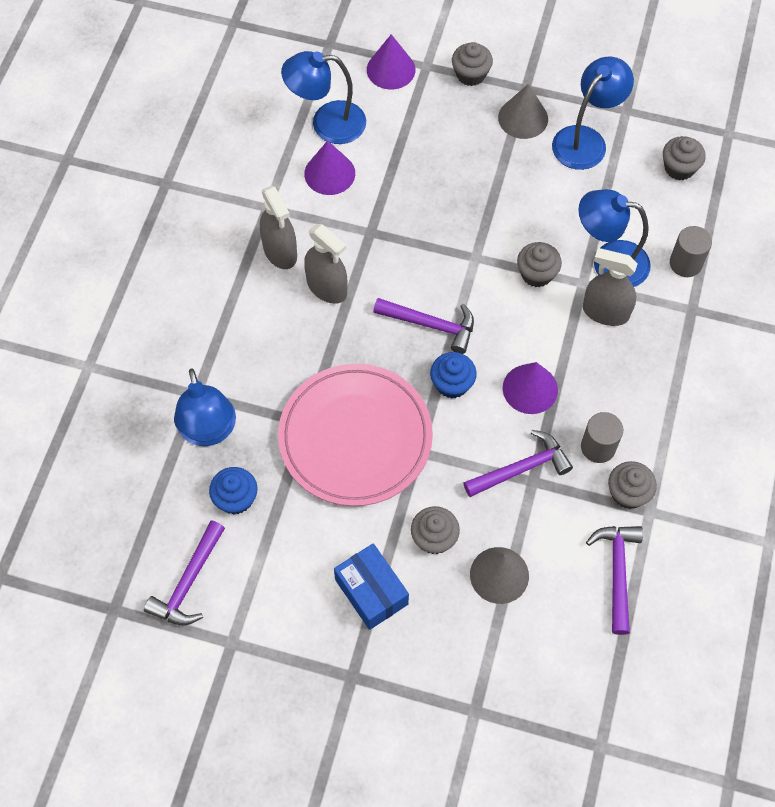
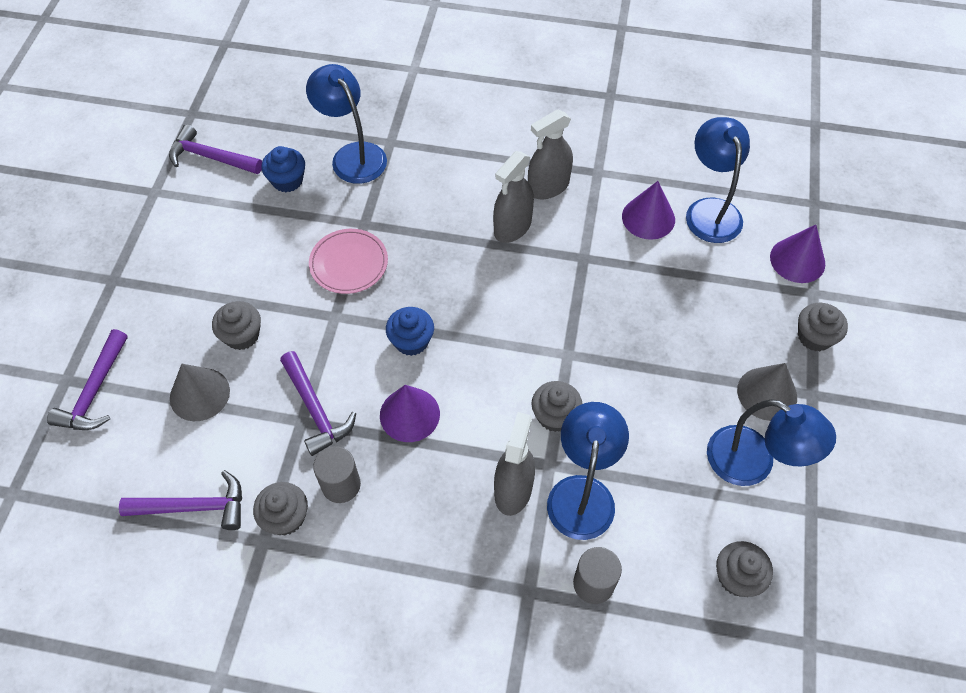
camera: 85 degrees right, 5 degrees down
blue lamp [174,368,236,446] -> blue lamp turned 75 degrees clockwise [306,64,387,184]
pink plate [278,364,433,506] -> pink plate [309,229,388,294], size x0.53
blue box [334,543,409,630] -> none
purple hammer [373,298,474,354] -> purple hammer moved to [47,329,128,430]

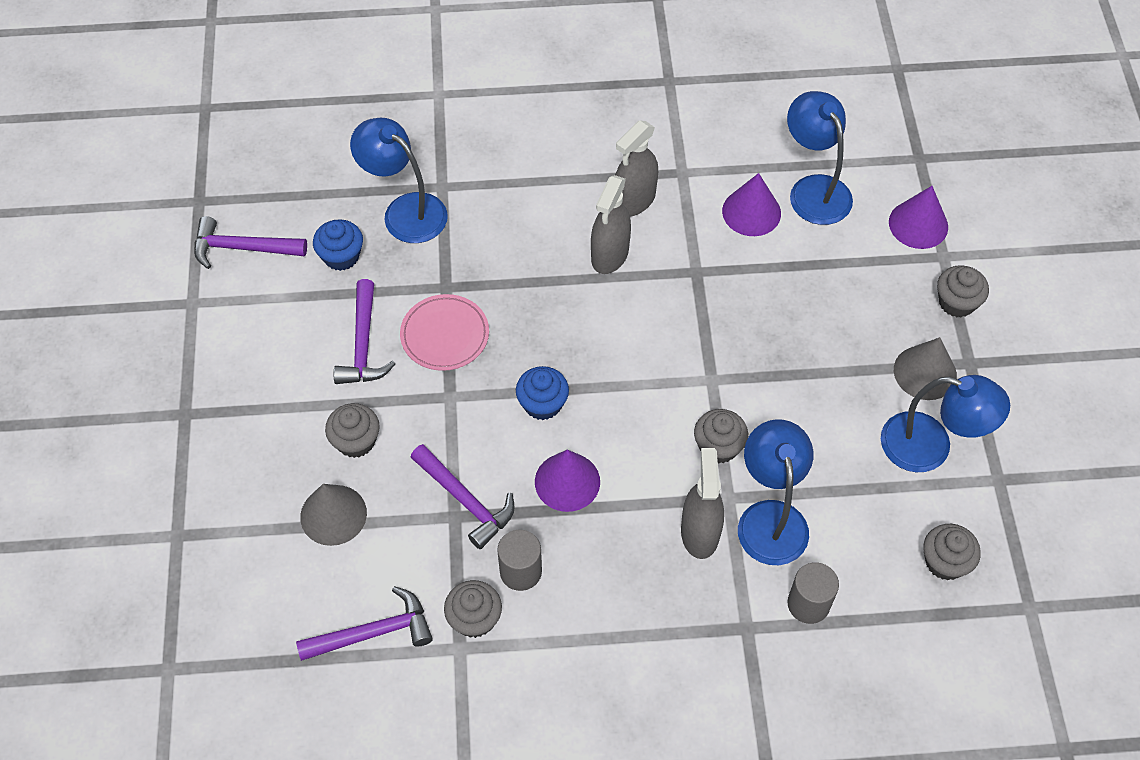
camera: 15 degrees left, 0 degrees up
purple hammer [47,329,128,430] -> purple hammer moved to [334,279,395,384]

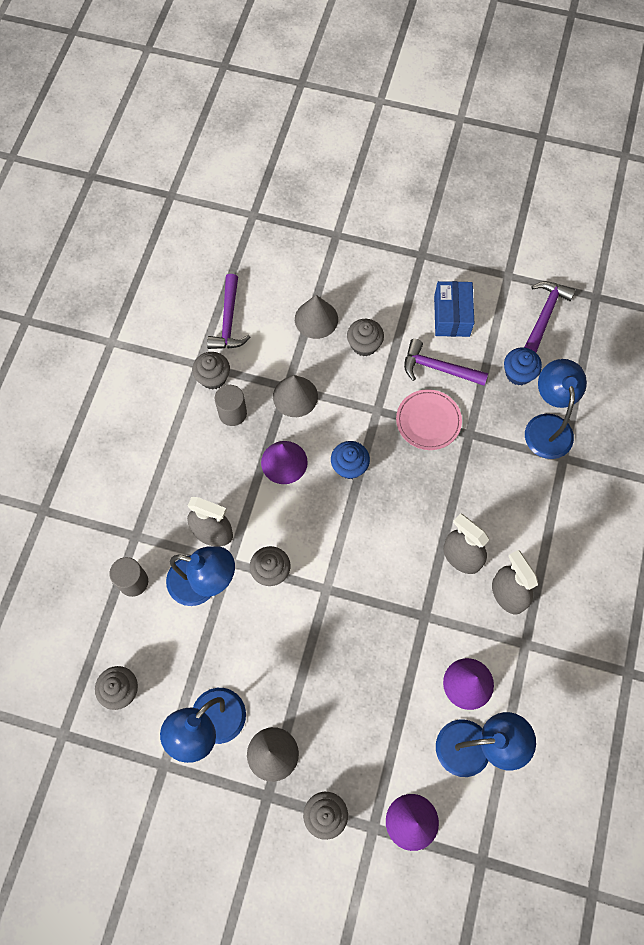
camera: 110 degrees right, 10 degrees up
blue lamp [350,118,448,243] -> blue lamp turned 60 degrees counterclockwise [525,359,587,459]
purple hammer [410,444,515,549] -> grey cone [273,375,318,417]
none -> blue box [434,281,474,337]

